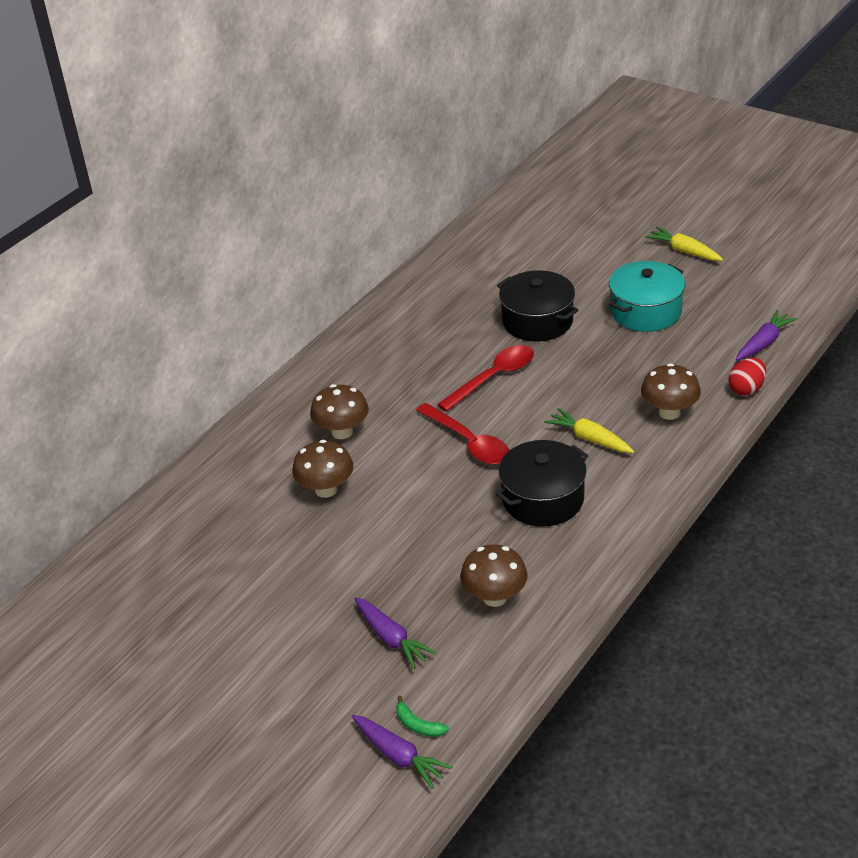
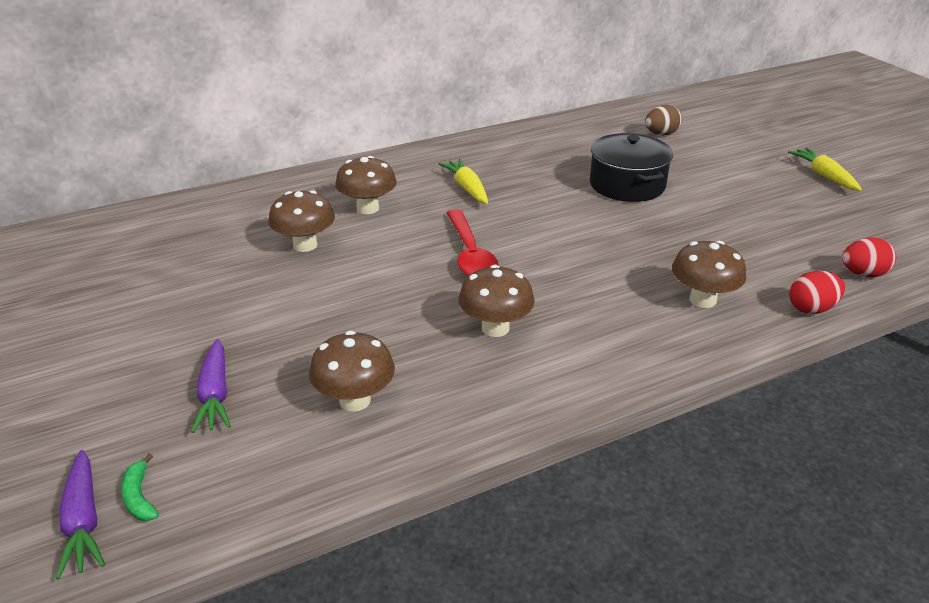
camera: 25 degrees right, 5 degrees down
red spoon [437,345,534,412] -> none
black pot [495,440,589,526] -> brown mushroom [458,265,535,337]
yellow carrot [544,408,634,453] -> yellow carrot moved to [439,159,488,204]
turquoise pot [609,261,685,332] -> none
purple carrot [736,310,797,361] -> red egg [842,238,896,277]
none -> brown egg [645,105,682,136]

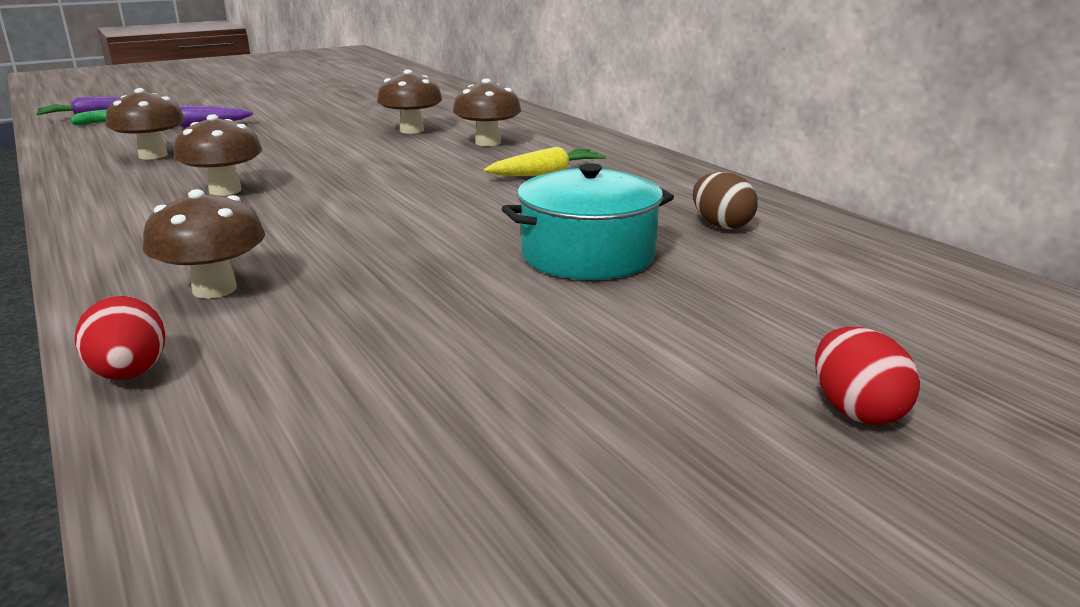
camera: 85 degrees right, 10 degrees down
red spoon [447,209,499,276] -> none
black pot [590,133,673,202] -> turquoise pot [502,163,674,280]
brown egg [645,105,682,136] -> brown egg moved to [693,172,758,229]
yellow carrot [788,148,862,191] -> none
red egg [842,238,896,277] -> red egg moved to [815,327,920,425]

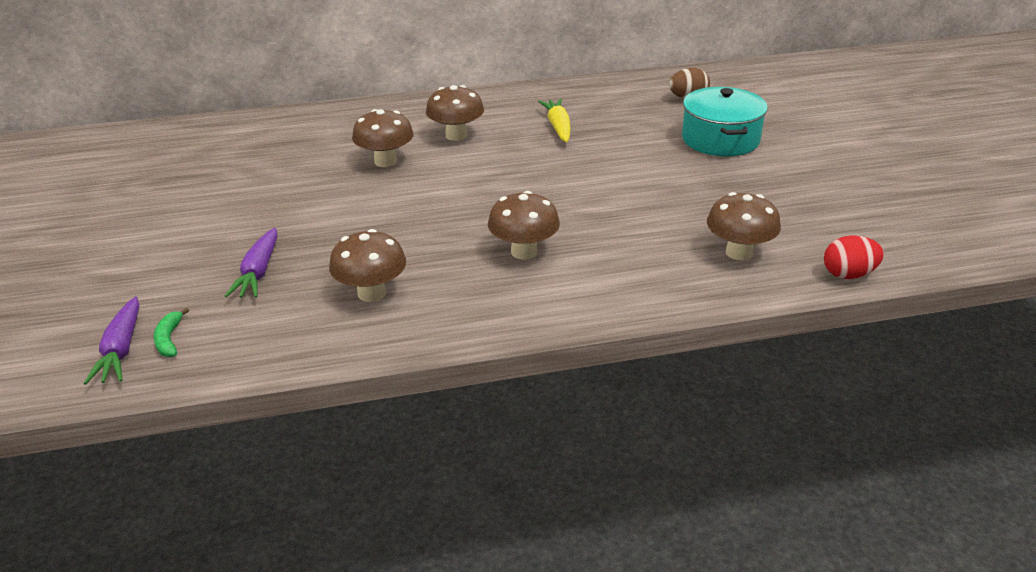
camera: 70 degrees left, 10 degrees up
red egg [815,327,920,425] -> none

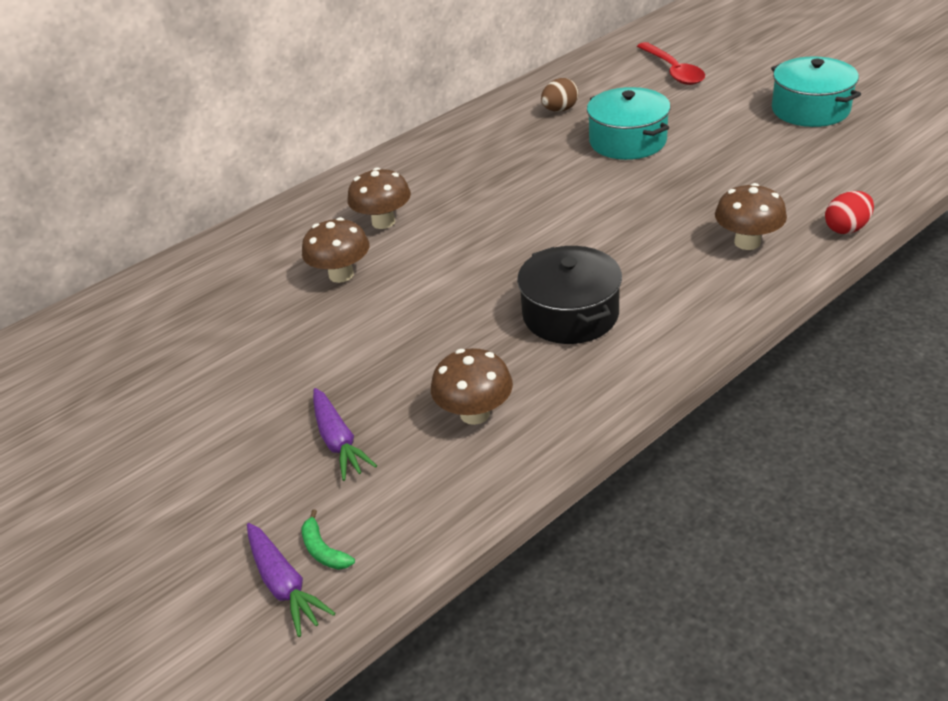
camera: 25 degrees left, 5 degrees up
brown mushroom [488,191,560,259] -> black pot [517,246,622,344]
yellow carrot [538,99,571,142] -> none
none -> red spoon [637,42,705,85]
none -> turquoise pot [771,56,861,127]

